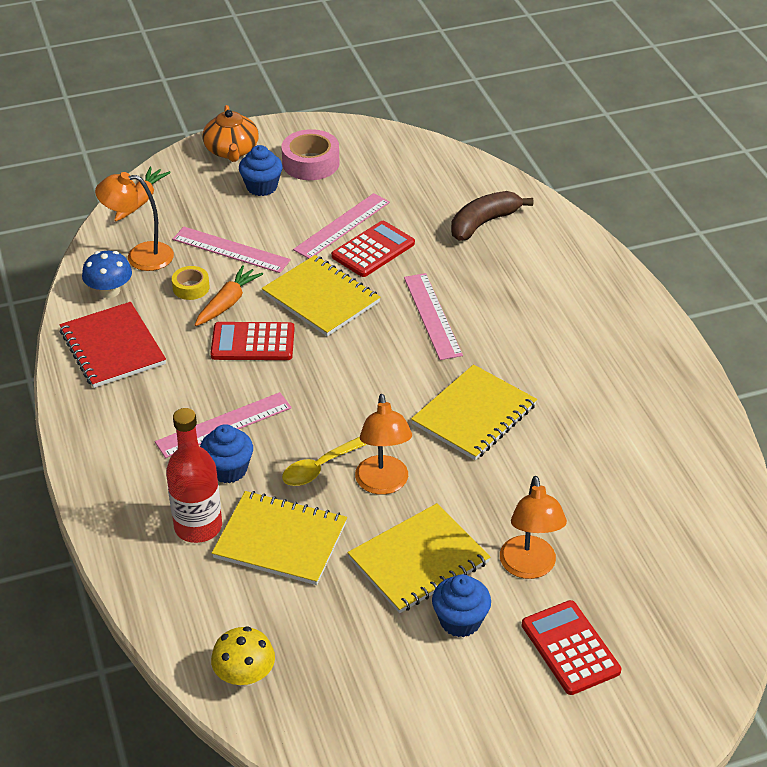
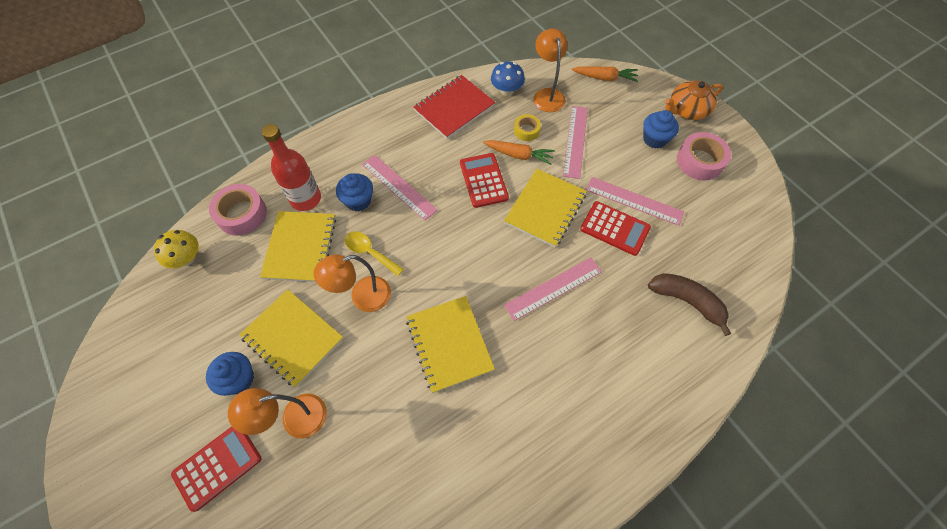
camera: 75 degrees right, 20 degrees up
yellow notebook [411,364,537,460] -> yellow notebook turned 45 degrees clockwise [406,296,495,393]
none -> pink tape [209,184,267,236]

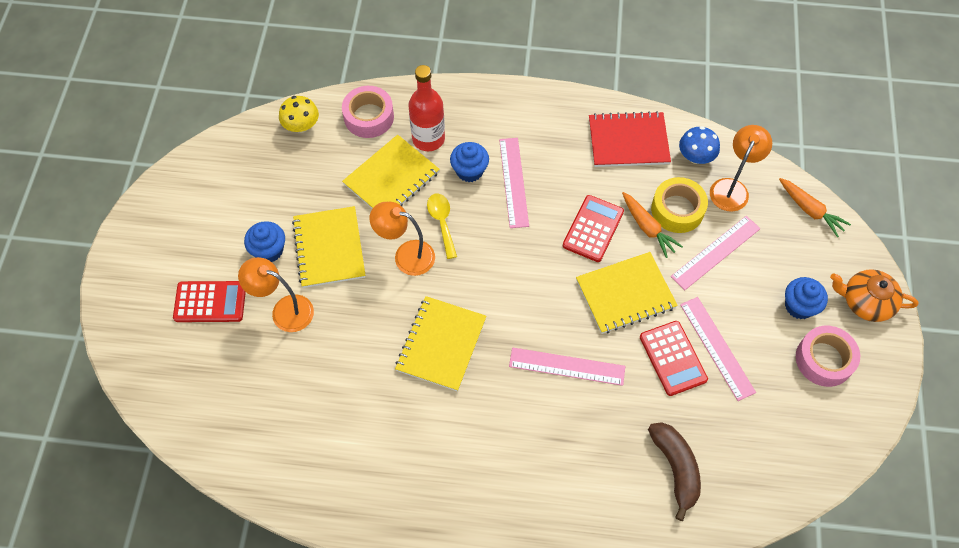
camera: 40 degrees right, 0 degrees up
yellow tape [514,114,541,141] -> yellow tape [651,177,708,233], size x1.72

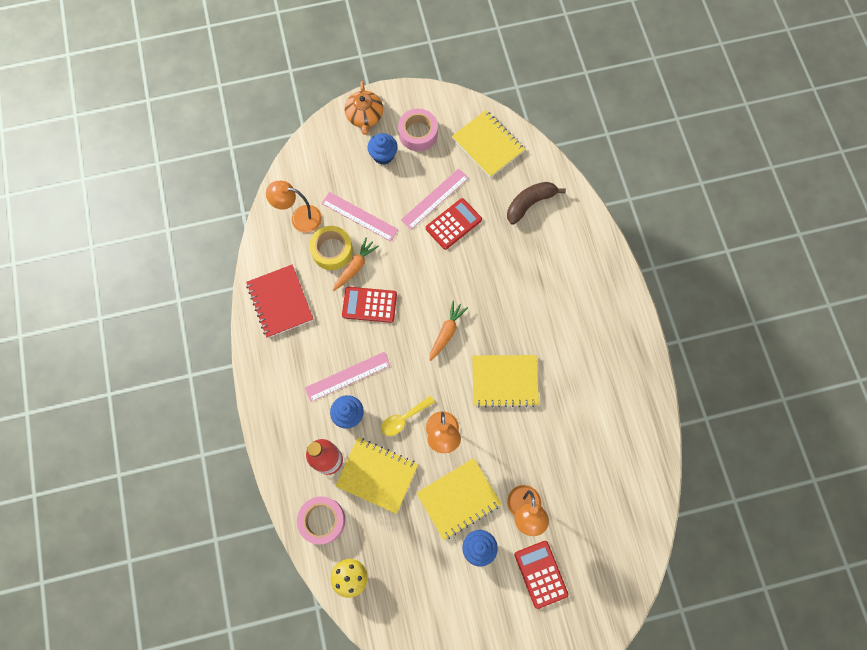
camera: 110 degrees left, 10 degrees up
pink ruler [509,347,625,386] -> none
yellow notebook [576,252,678,334] -> yellow notebook moved to [452,110,525,178]
blue mushroom [679,126,720,164] -> none
orange carrot [779,178,851,238] -> orange carrot moved to [429,300,468,361]

